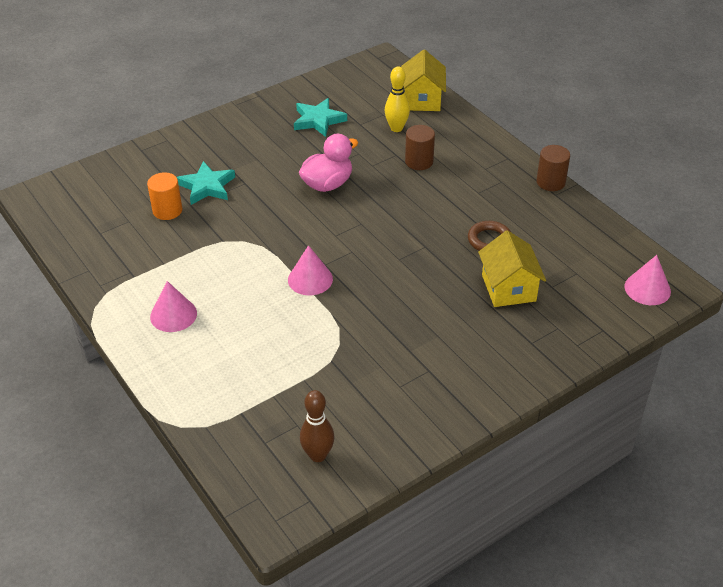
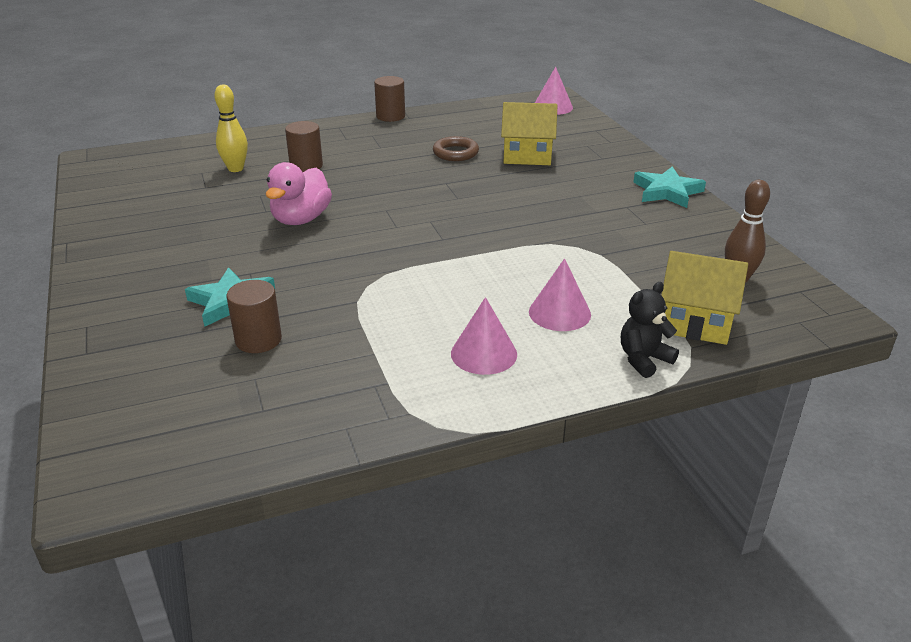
camera: 75 degrees left, 10 degrees down
orange cylinder [147,172,182,220] -> brown cylinder [227,280,282,353]
pink cone [288,245,333,295] -> pink cone moved to [529,258,591,331]
turquoise star [294,98,347,137] -> turquoise star moved to [633,166,706,208]
pink duck [299,134,358,192] -> pink duck turned 135 degrees counterclockwise [266,162,332,225]
yellow house [401,49,446,111] -> yellow house moved to [661,251,748,345]
none -> black teddy bear [621,282,679,378]

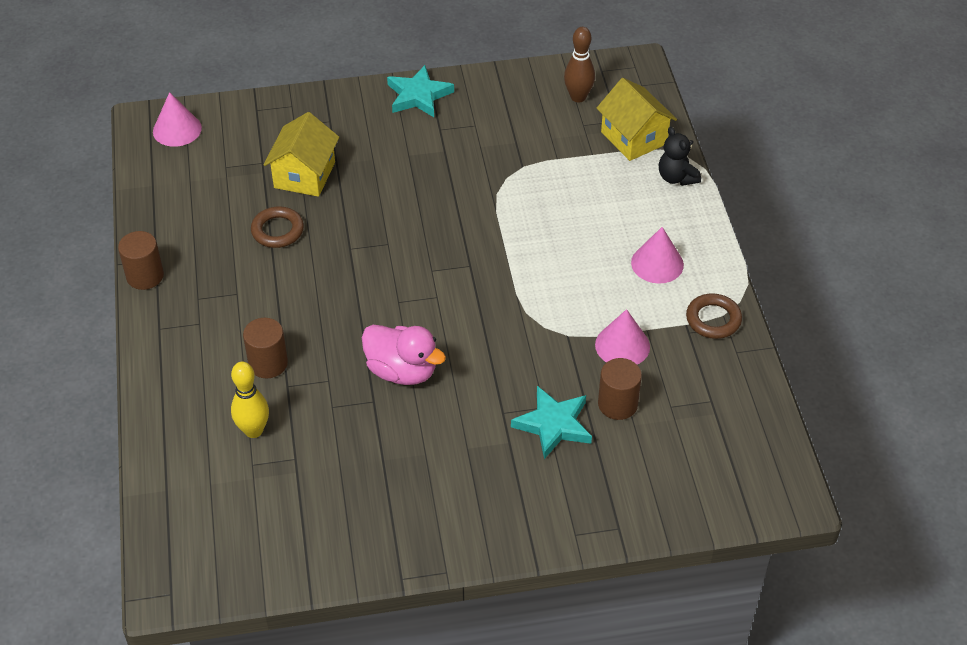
camera: 80 degrees left, 15 degrees up
pink cone [529,258,591,331] -> pink cone moved to [595,309,650,364]
yellow house [661,251,748,345] -> yellow house turned 60 degrees counterclockwise [597,78,677,161]
none -> brown ring [686,293,742,339]

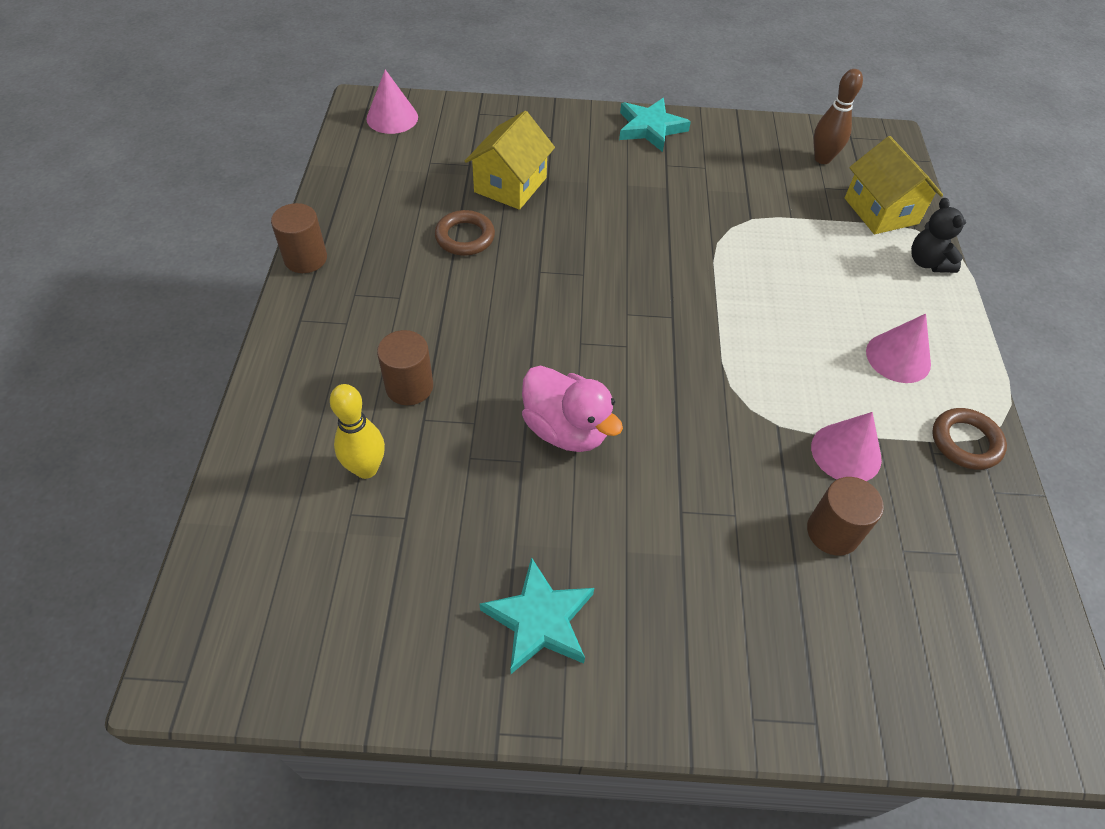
camera: 10 degrees right, 5 degrees up
turquoise star [511,386,592,459] -> turquoise star moved to [480,557,594,674]

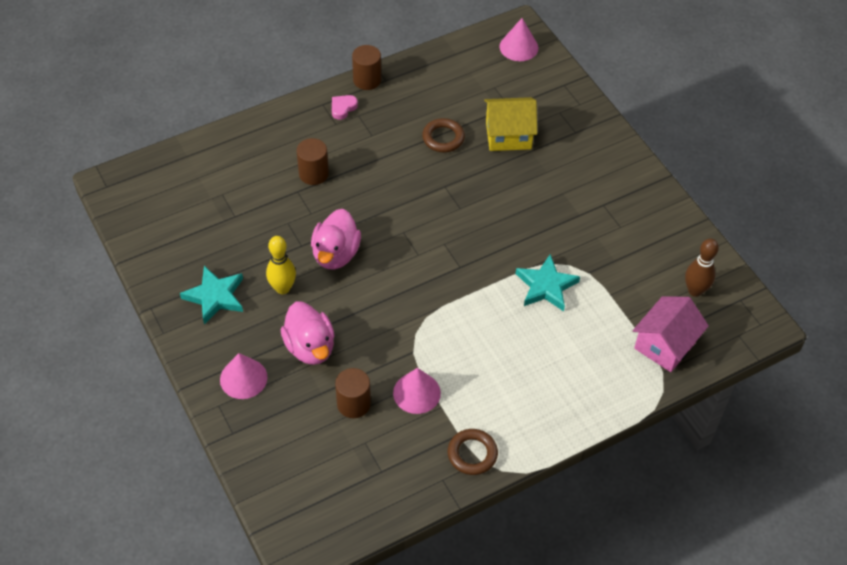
camera: 60 degrees right, 0 degrees up
yellow bowling pin [330,384,385,479] -> yellow bowling pin moved to [266,236,296,294]
turquoise star [619,98,691,152] -> turquoise star moved to [516,254,580,311]
yellow house [845,136,943,234] -> pink house [633,296,709,372]
pink cone [866,314,931,383] -> pink cone moved to [220,353,268,399]
black teddy bear [911,198,966,273] -> none
none -> pink duck [280,302,335,365]
none -> pink heart [332,95,358,120]

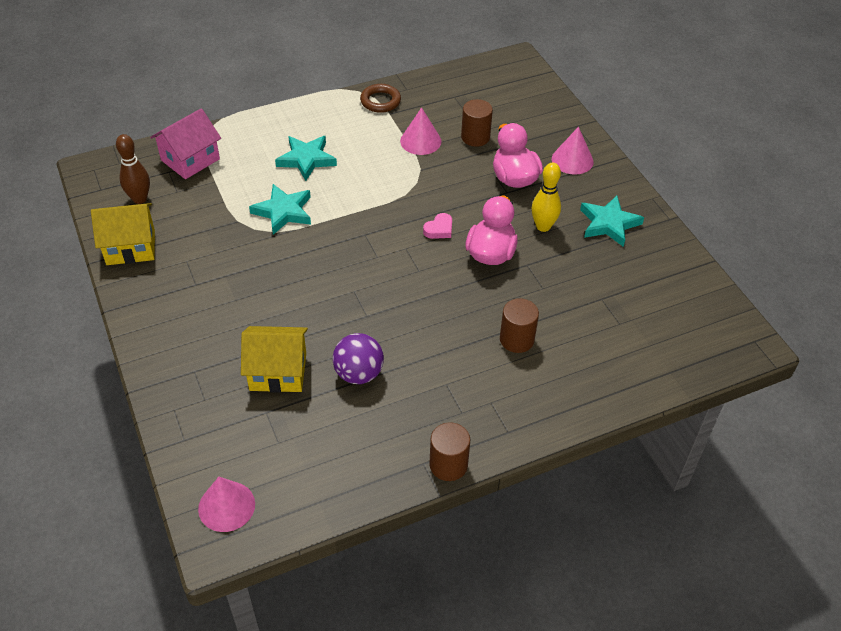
camera: 175 degrees left, 5 degrees down
pink heart [332,95,358,120] -> pink heart moved to [423,213,452,239]
brown ring [422,118,465,152] -> purple ball [333,333,384,384]
none -> yellow house [91,203,155,265]
none -> turquoise star [275,136,337,181]

